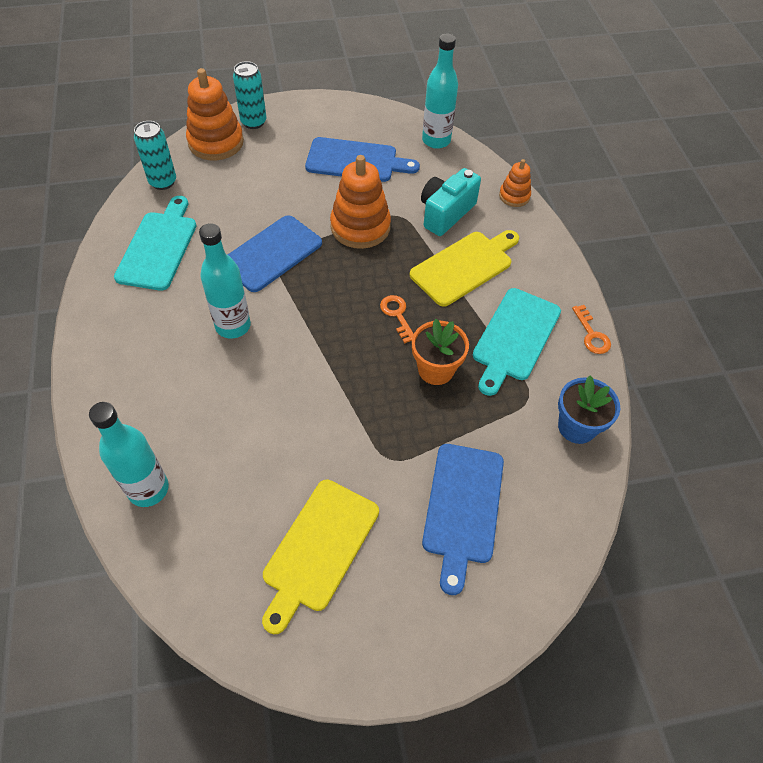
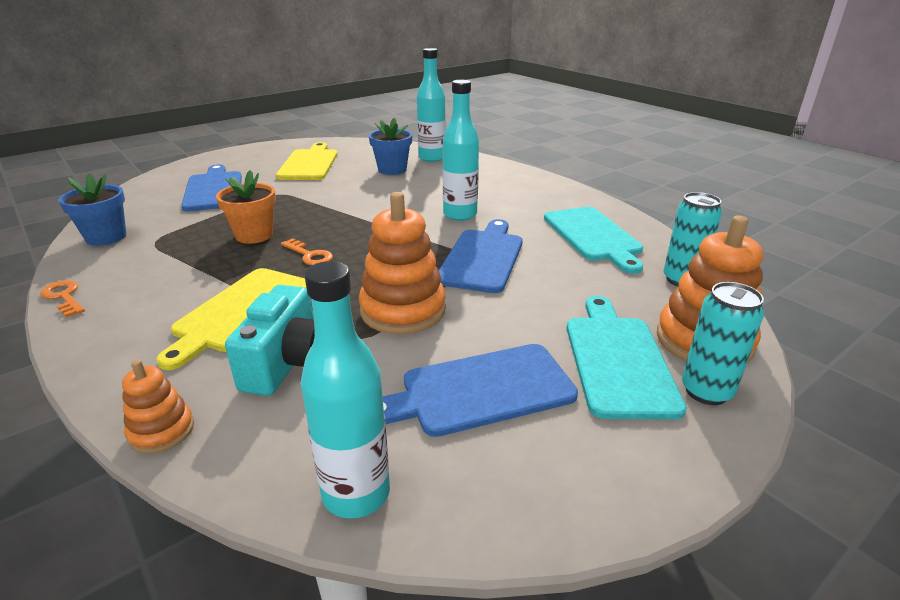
camera: 155 degrees right, 25 degrees down
turquoise cutting board [473,288,561,396] -> turquoise cutting board moved to [567,296,687,420]
none -> blue flower pot [369,118,412,175]

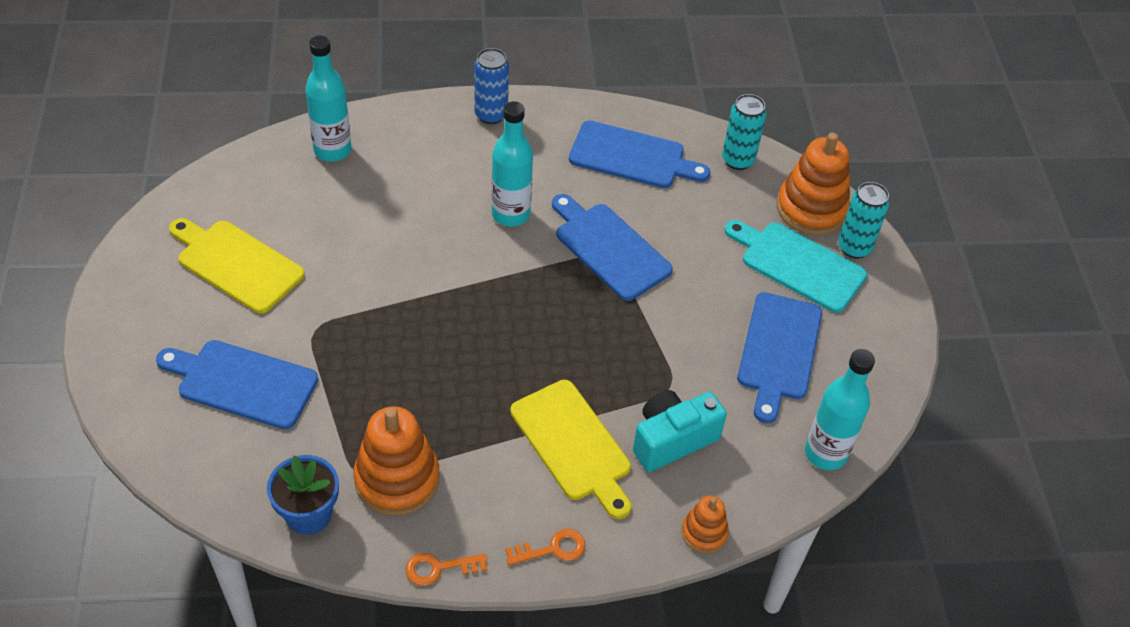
camera: 60 degrees left, 20 degrees up
orange flower pot [216,170,276,244] -> none
turquoise camera [225,285,315,396] -> turquoise camera turned 75 degrees counterclockwise [633,390,727,472]
orange key [281,238,333,265] -> orange key moved to [505,529,586,565]
orange stacking toy [359,192,446,334] -> orange stacking toy moved to [353,406,440,516]
blue flower pot [369,118,412,175] -> none
turquoise cutting board [544,207,643,274] -> blue cutting board [569,120,710,188]
none -> blue can [474,48,509,124]

